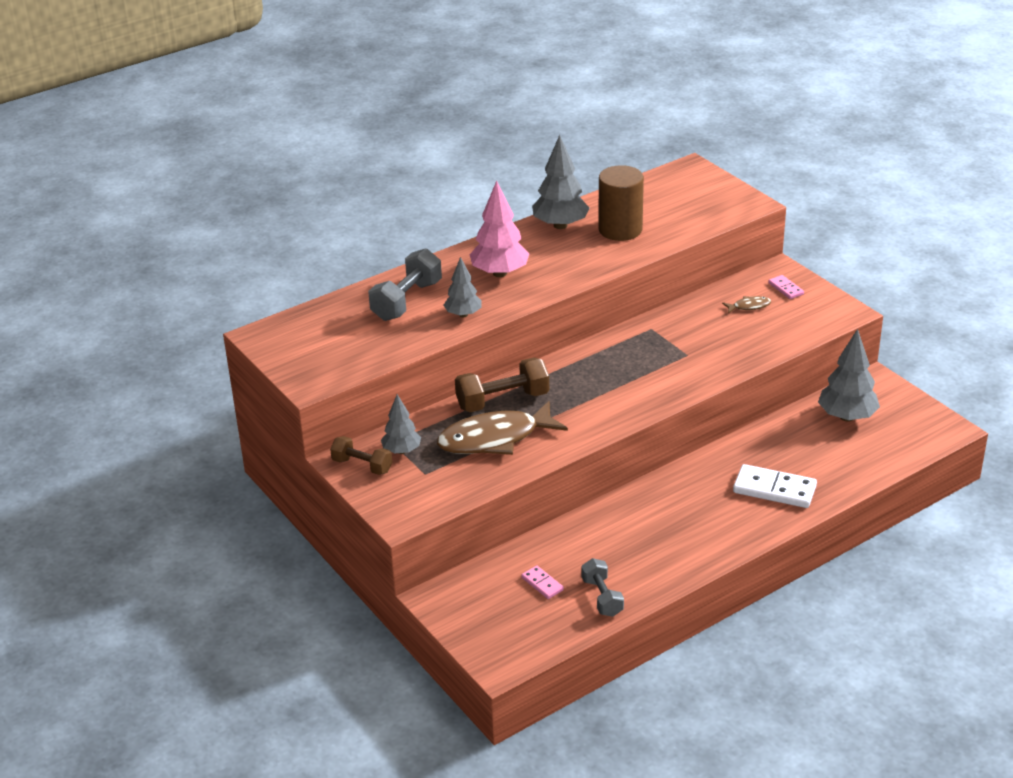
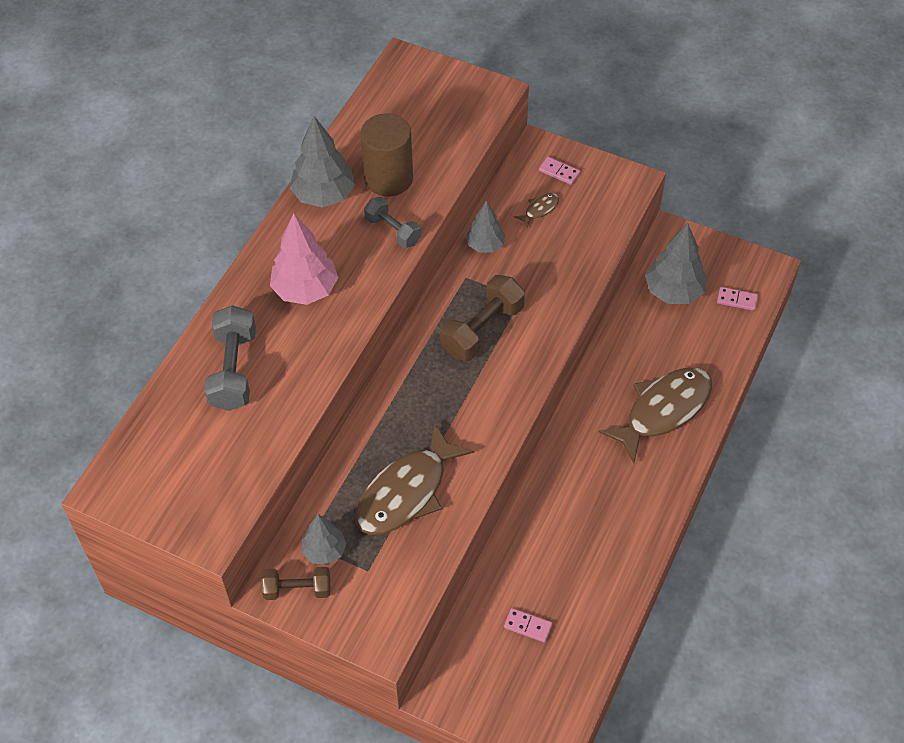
camera: 30 degrees left, 20 degrees up
grey tree [444,257,482,317] -> grey tree moved to [466,200,505,253]
brown dumbbell [455,357,549,412] -> brown dumbbell moved to [440,275,525,361]
grey dumbbell [581,558,624,617] -> grey dumbbell moved to [364,197,421,248]
white domino [733,464,817,508] -> brown fish [599,368,712,463]
none -> pink domino [717,287,758,311]

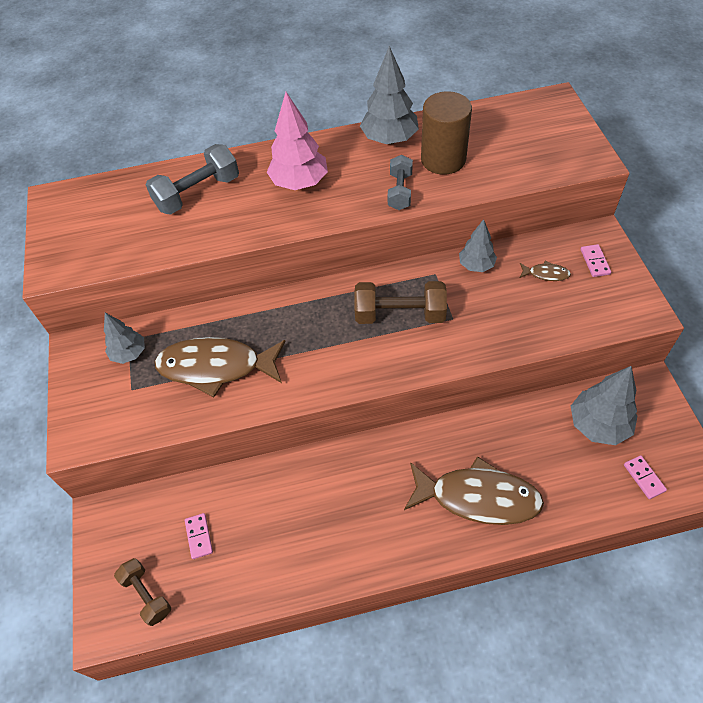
camera: 55 degrees right, 0 degrees up
brown dumbbell [261,567,330,600] -> brown dumbbell moved to [114,558,171,626]

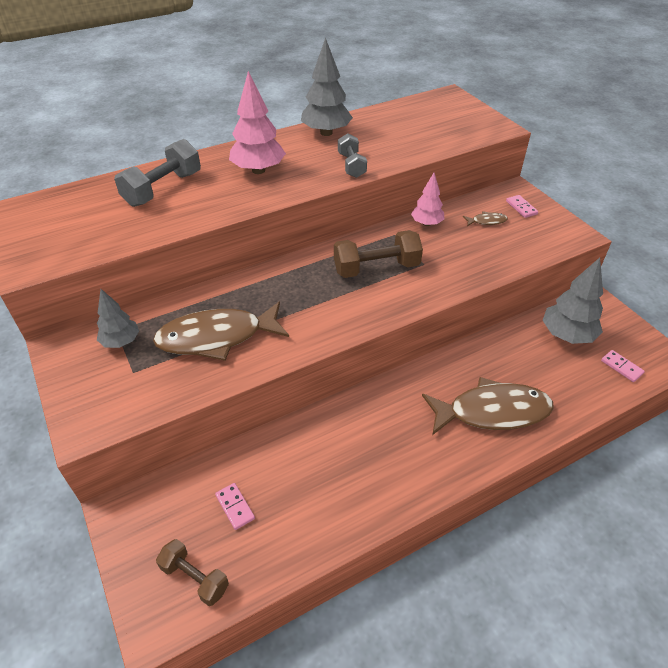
camera: 20 degrees left, 10 degrees down
brown cylinder [421,91,472,175] -> none
grey tree [459,219,497,272] -> pink tree [411,173,444,226]

